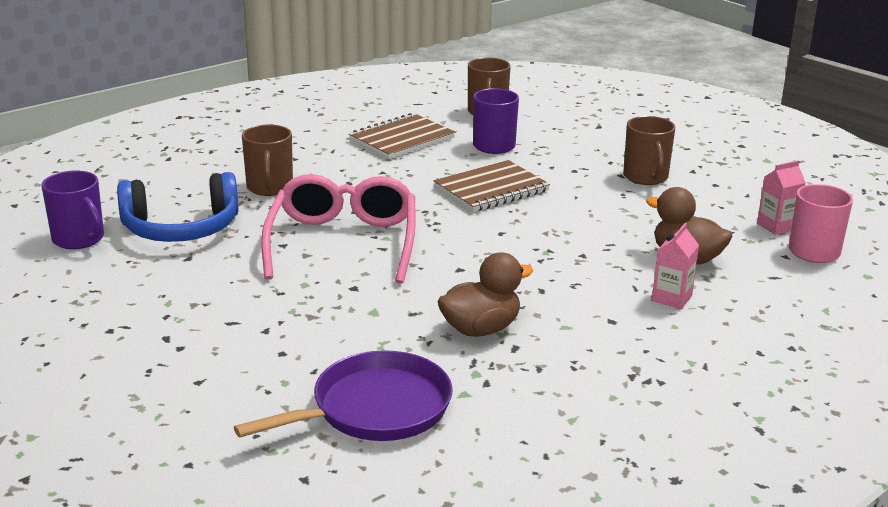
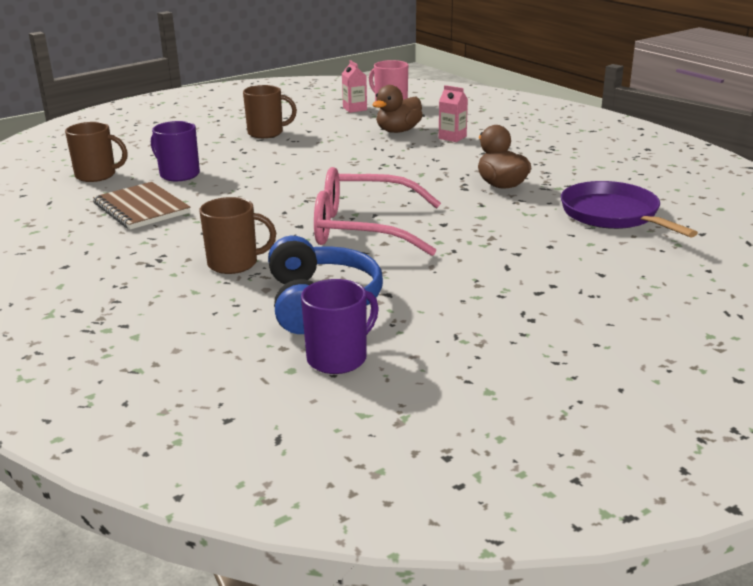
camera: 85 degrees left, 0 degrees up
brown notebook [434,160,550,212] -> none

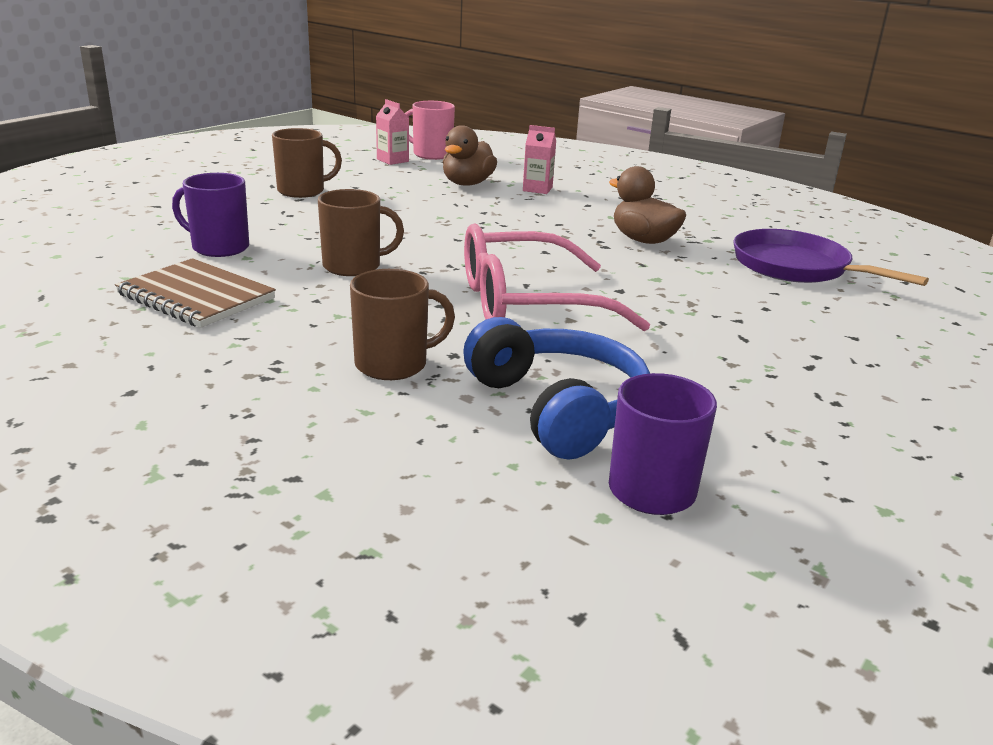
camera: 20 degrees left, 0 degrees up
brown mug [65,122,128,182] -> brown mug moved to [318,189,404,276]

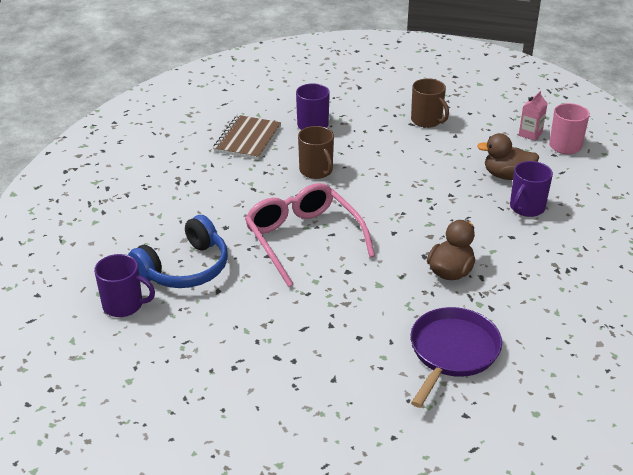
camera: 75 degrees right, 10 degrees up
brown mug [350,269,455,380] -> none
pink carton [523,125,556,194] -> purple mug [510,161,553,217]

